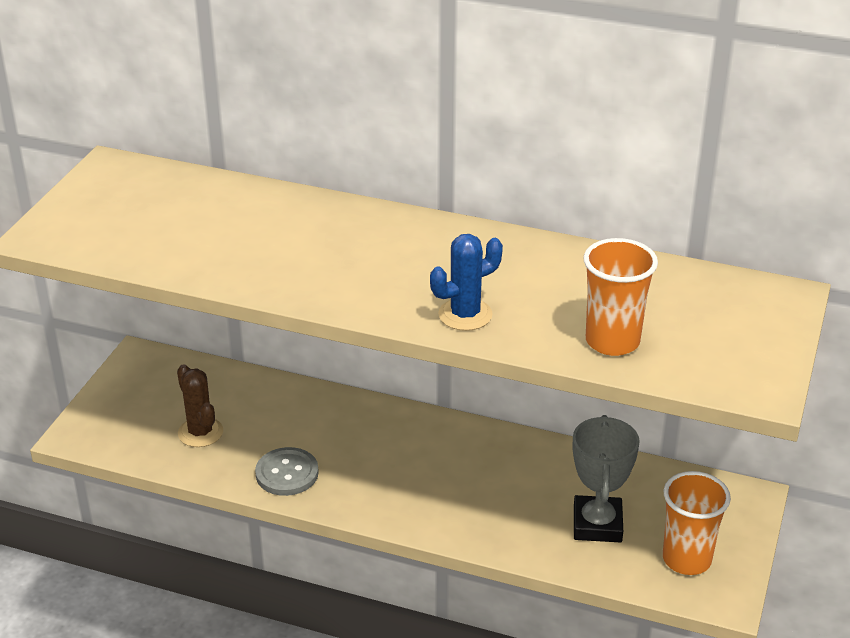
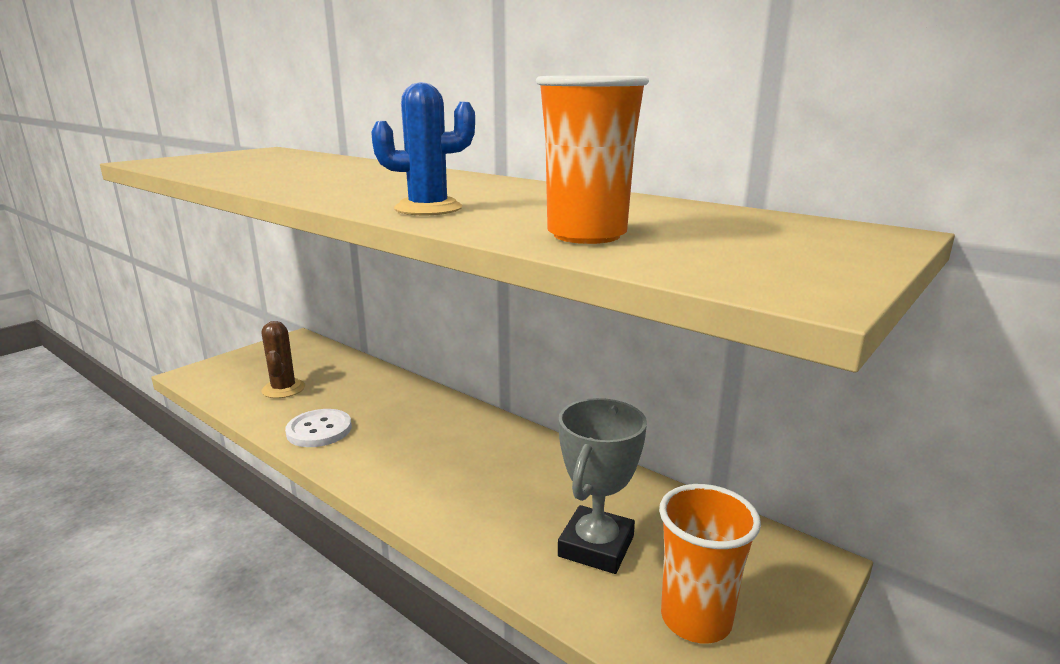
camera: 20 degrees right, 15 degrees down
grey button [255,447,319,496] -> white button [285,409,352,447]

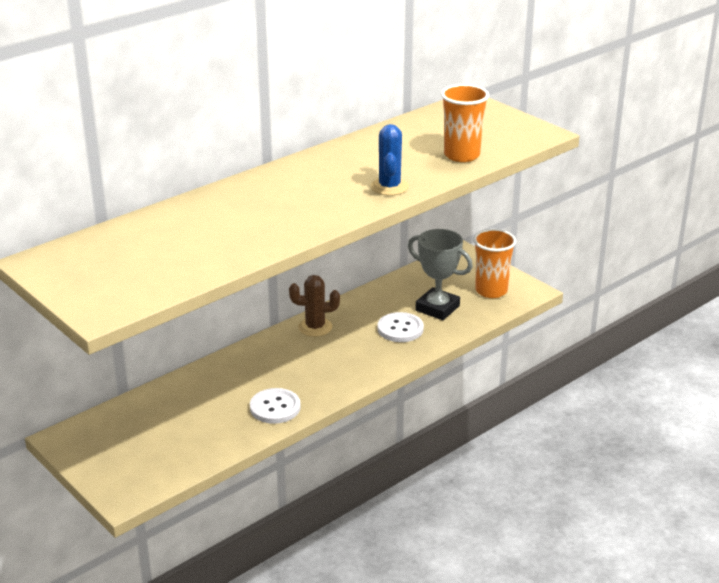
camera: 80 degrees left, 10 degrees up
brown cactus [261,321,305,398] -> brown cactus moved to [289,275,340,337]
none -> white button [378,312,424,342]

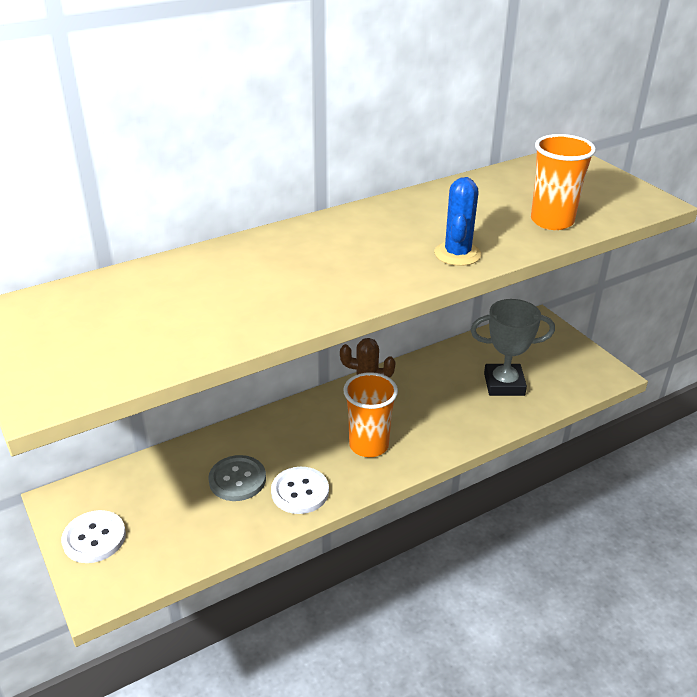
camera: 10 degrees right, 5 degrees up
white button [378,312,424,342] -> white button moved to [61,510,126,563]
grey trophy [408,229,473,320] -> grey trophy turned 45 degrees counterclockwise [471,299,555,396]
orange cup [473,229,516,298] -> orange cup moved to [343,372,398,457]
none -> grey button [208,455,266,501]

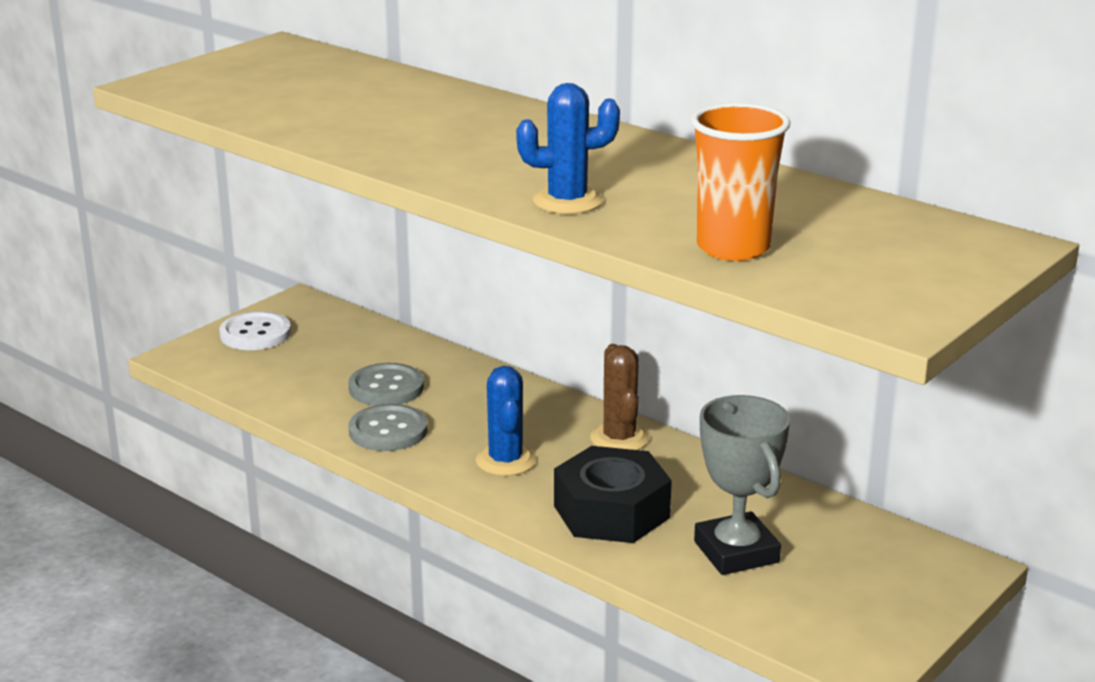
camera: 70 degrees right, 10 degrees down
white button [271,467,329,514] -> grey button [349,404,427,451]
orange cup [343,372,398,457] -> blue cactus [476,366,536,476]
none -> black nut [554,446,672,543]

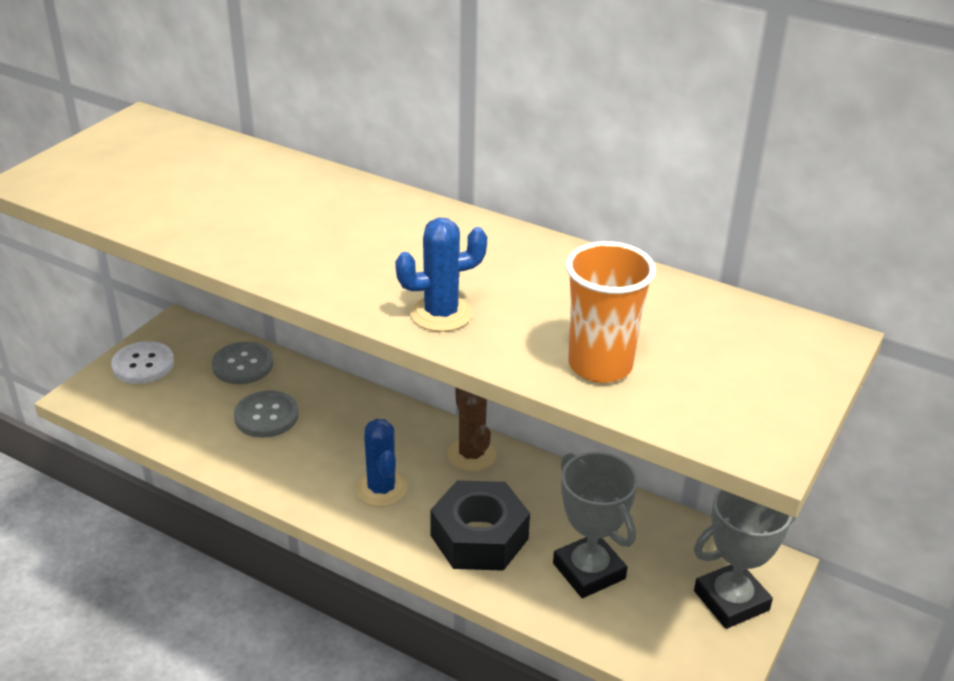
camera: 10 degrees left, 10 degrees up
grey button [349,404,427,451] -> grey button moved to [212,342,273,384]
none -> grey trophy [694,489,796,629]

